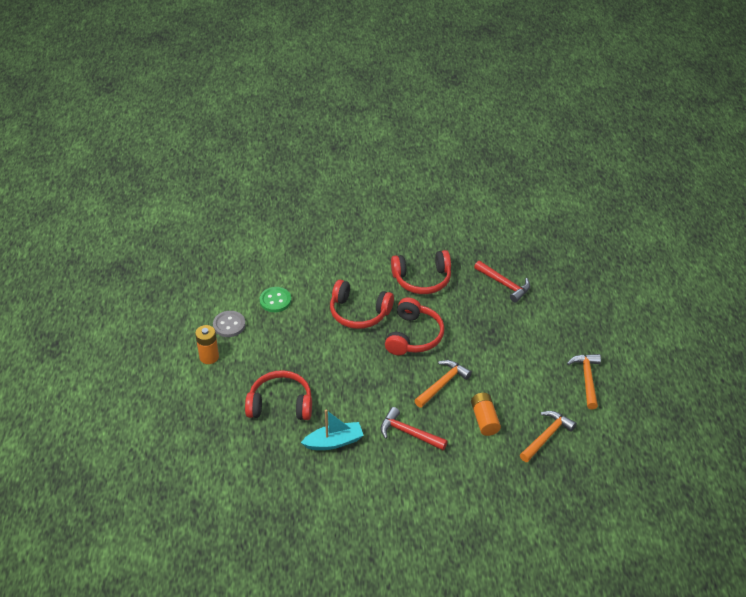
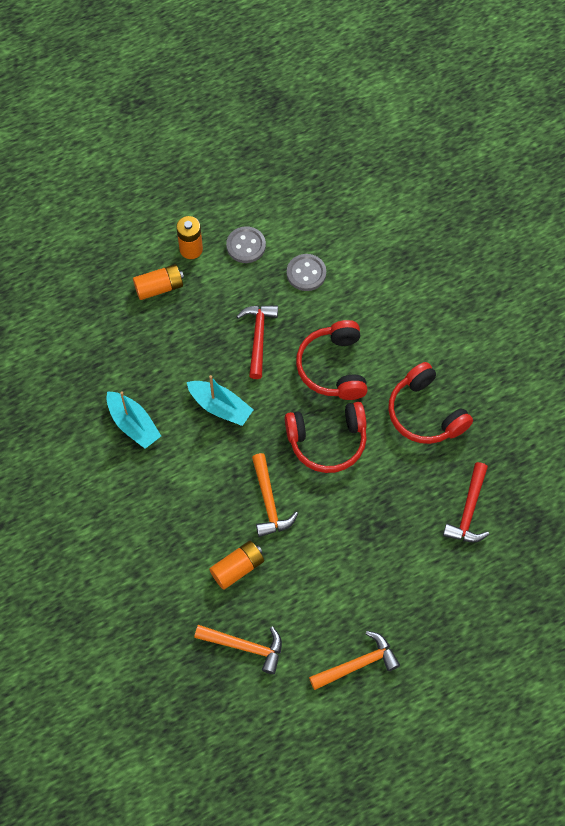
camera: 65 degrees right, 20 degrees up
red headphones [245,370,312,420] -> none
green button [259,287,291,312] -> grey button [287,254,326,291]
red hammer [380,407,448,450] -> red hammer moved to [236,305,278,379]
orange hammer [414,360,472,408] -> orange hammer turned 60 degrees clockwise [252,453,298,537]
none -> orange battery [133,264,184,300]
none -> turquoise boat [187,375,254,426]

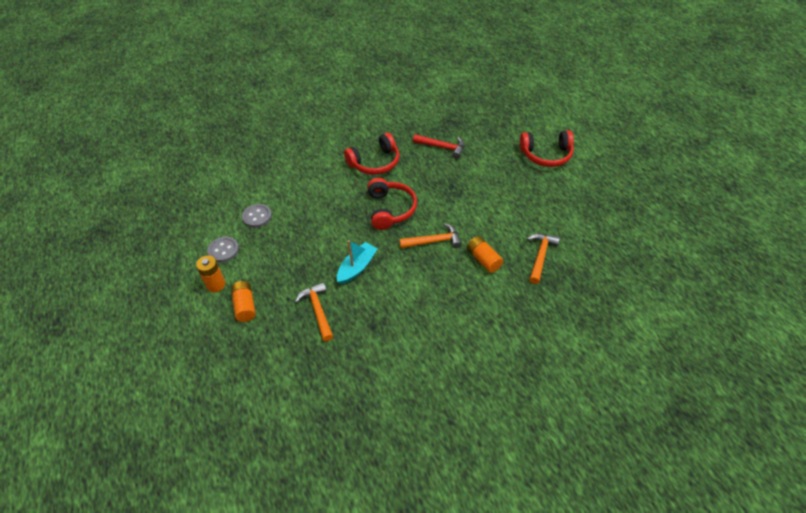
camera: 85 degrees left, 15 degrees down
turquoise boat [107,391,161,449] -> none
red hammer [236,305,278,379] -> none
red headphones [296,320,368,400] -> red headphones moved to [520,130,574,167]
orange hammer [309,631,400,690] -> orange hammer moved to [295,282,333,341]

